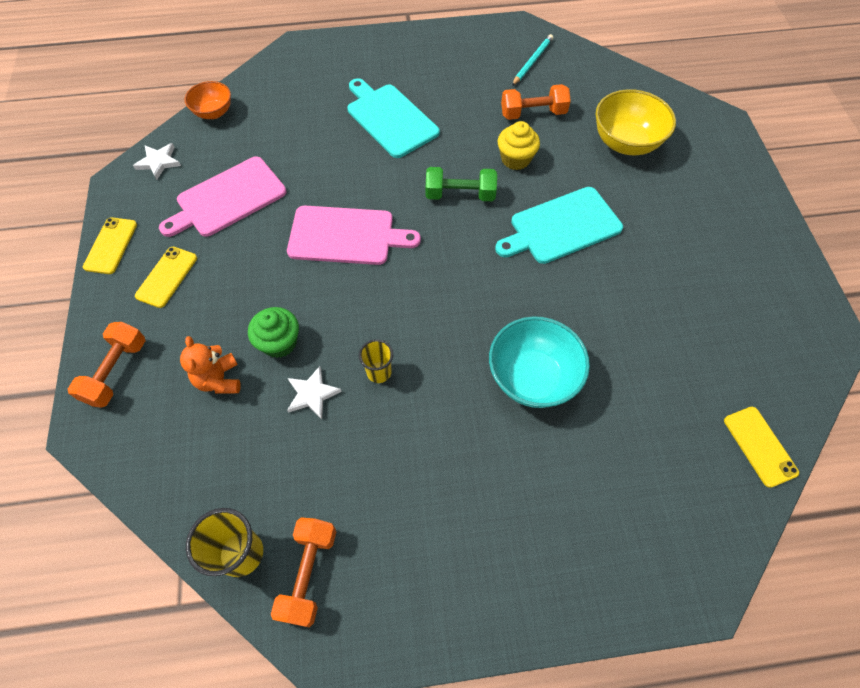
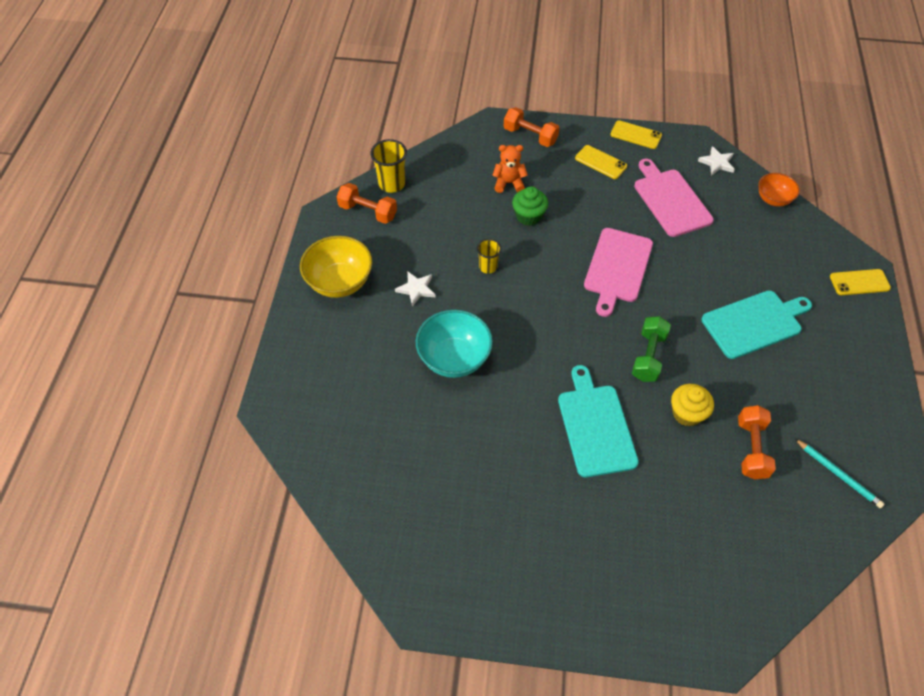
camera: 105 degrees right, 5 degrees down
white star [287,366,342,419] -> white star moved to [395,271,435,307]
yellow bowl [595,89,676,155] -> yellow bowl moved to [300,236,372,298]
yellow phone [724,407,799,488] -> yellow phone moved to [830,269,891,295]

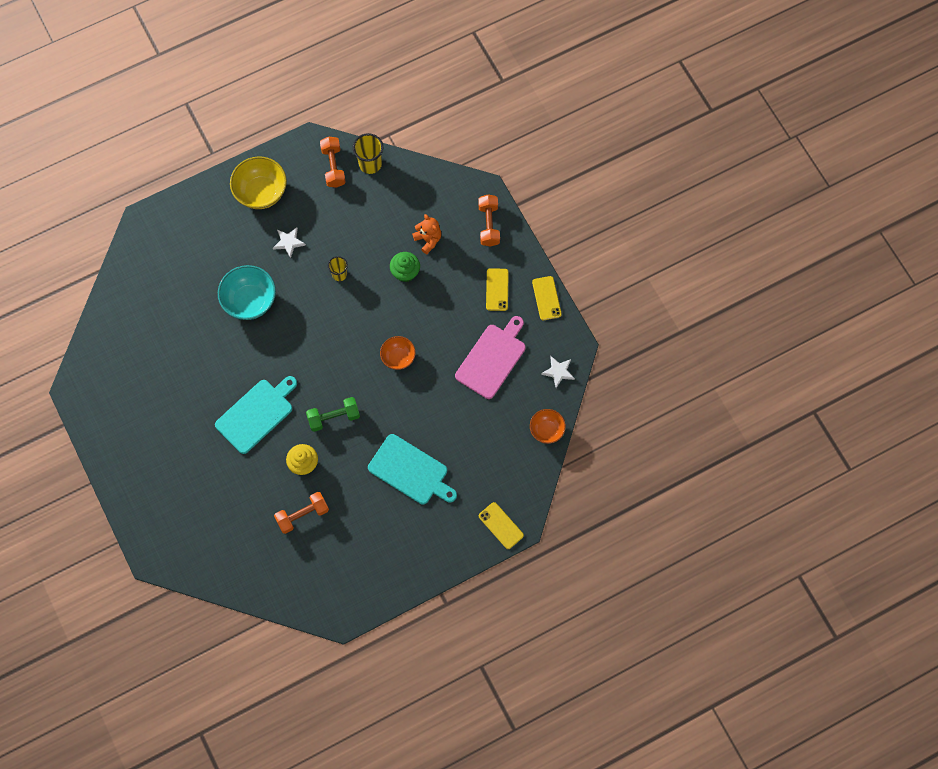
camera: 55 degrees right, 15 degrees up
pink cutting board [584,228,653,317] -> orange bowl [380,336,416,370]
turquoise pencil [795,439,884,508] -> none

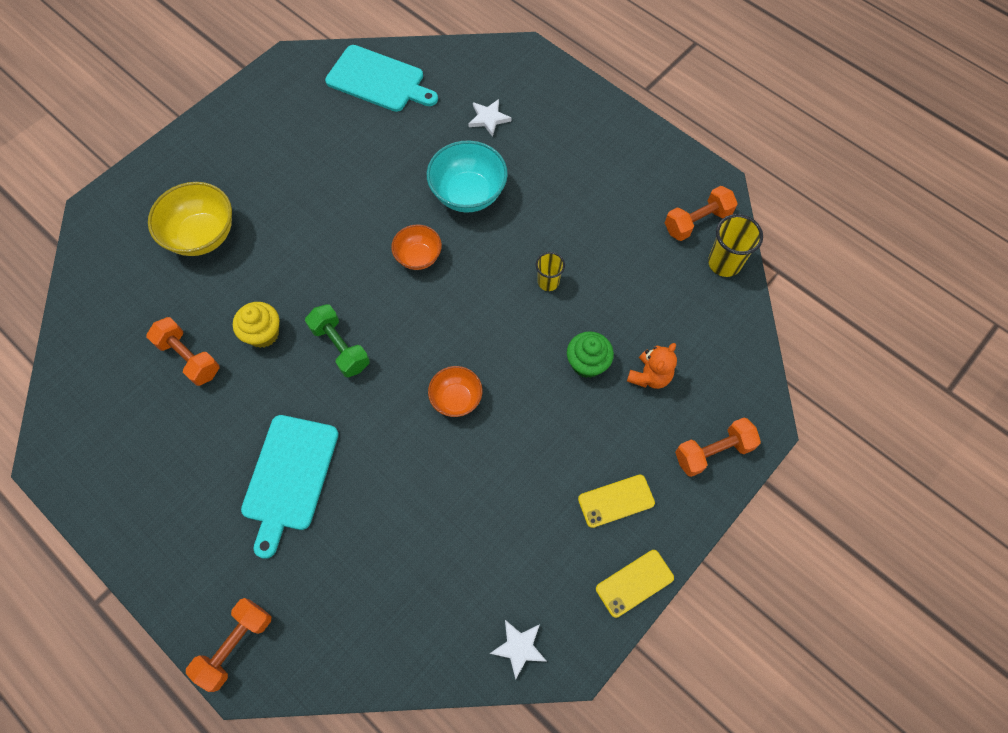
camera: 70 degrees right, 5 degrees down
turquoise cutting board [215,376,297,454] -> turquoise cutting board moved to [325,45,438,112]
yellow bowl [230,156,287,209] -> yellow bowl moved to [148,182,232,256]
white star [273,227,306,258] -> white star moved to [468,99,511,137]
pink cutting board [455,316,526,399] -> none
yellow phone [479,502,524,549] -> orange dumbbell [186,598,271,692]
orange bowl [530,409,566,444] -> orange bowl moved to [391,225,442,270]

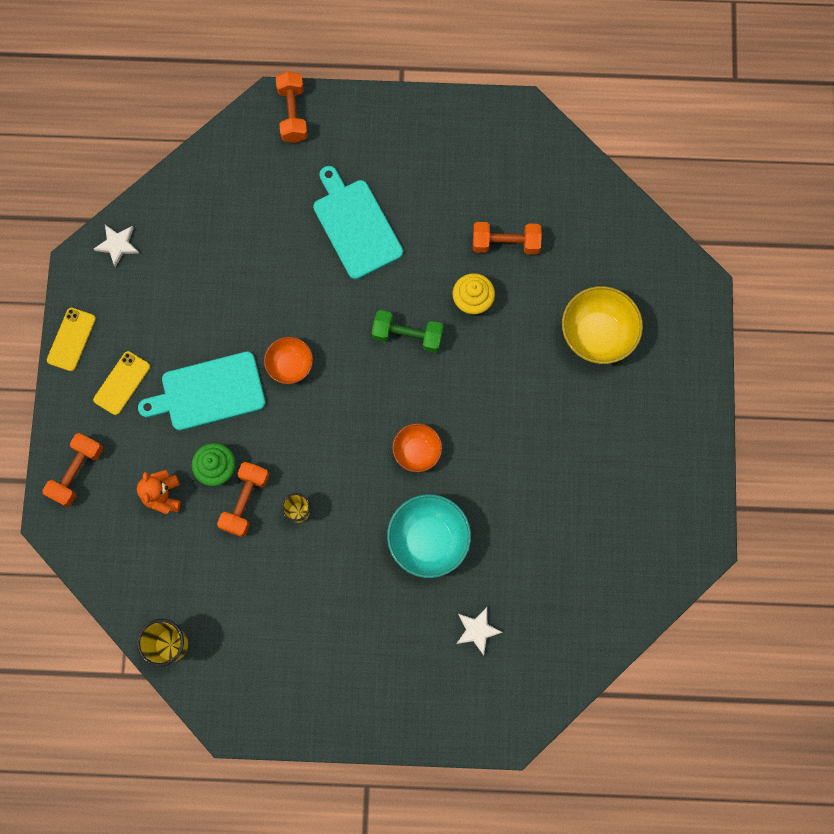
camera: 140 degrees right, 10 degrees up
turquoise cutting board [325,45,438,112] -> turquoise cutting board moved to [138,352,266,431]
orange dumbbell [665,186,738,241] -> orange dumbbell moved to [217,462,269,537]

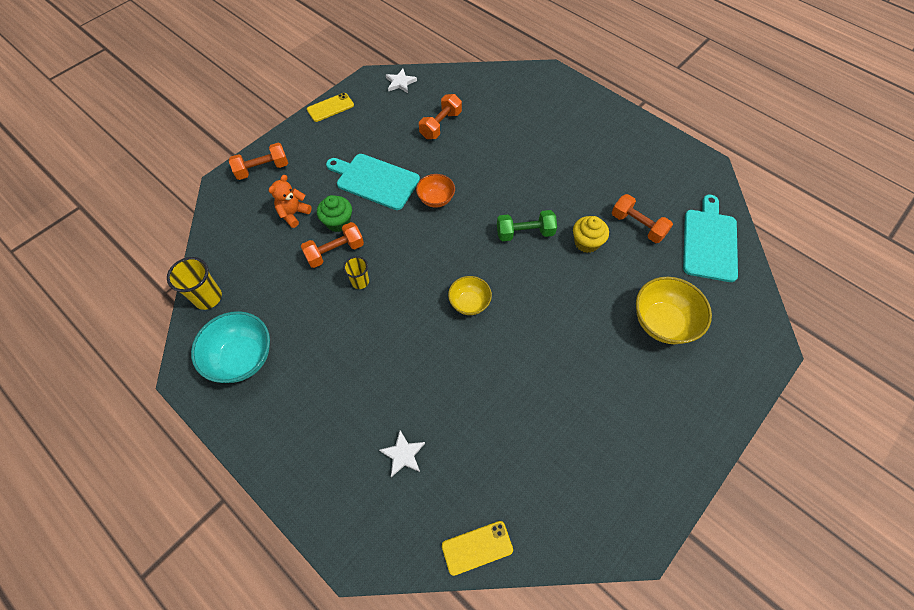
camera: 40 degrees right, 15 degrees down
yellow phone [93,351,150,415] -> yellow phone moved to [442,521,513,576]
orange dumbbell [276,71,308,143] -> orange dumbbell moved to [419,94,462,139]
turquoise cutting board [313,166,403,280] -> turquoise cutting board moved to [683,195,738,282]
green dumbbell [372,310,444,353] -> green dumbbell turned 60 degrees counterclockwise [497,210,557,241]
turquoise bowl [387,494,471,578] -> turquoise bowl moved to [191,311,270,383]
orange bowl [392,423,442,472] -> yellow bowl [448,276,492,315]

